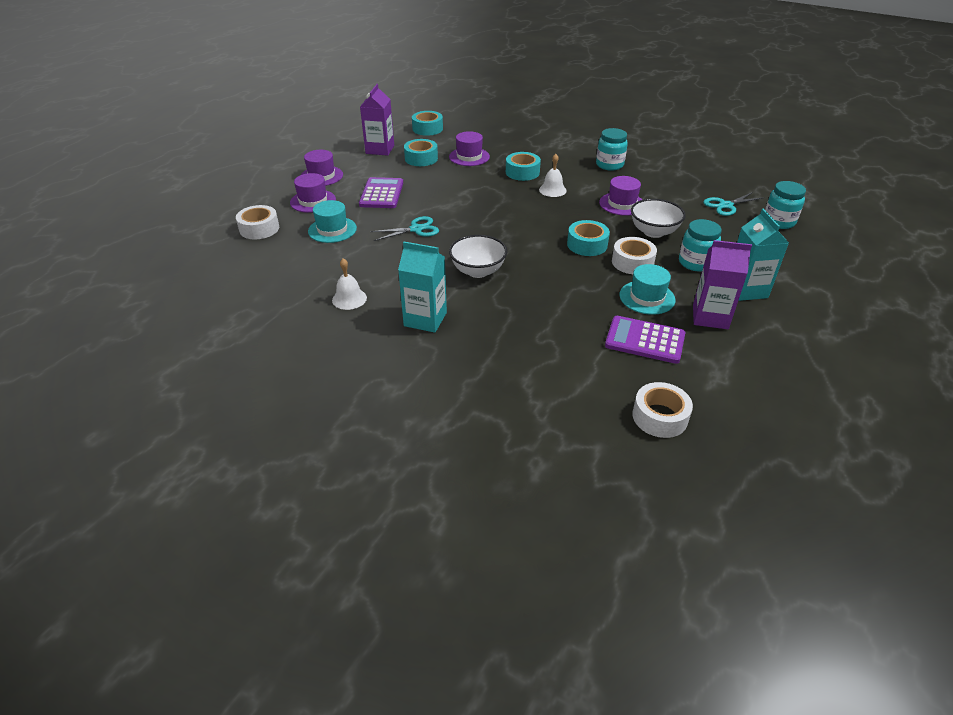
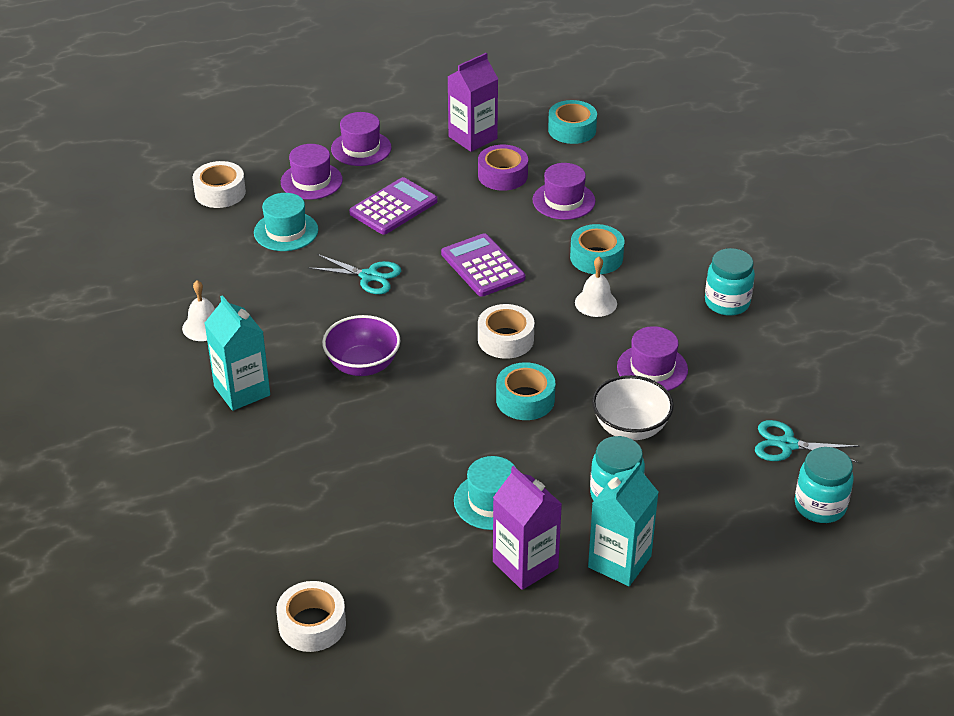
camera: 40 degrees right, 0 degrees up
turquoise tape [404,139,438,166] -> purple tape [478,145,528,191]
white bowl [449,235,507,278] -> purple bowl [322,315,400,376]
purple calculator [605,316,685,364] -> purple calculator moved to [441,233,525,297]
white tape [612,237,657,274] -> white tape moved to [478,304,534,359]

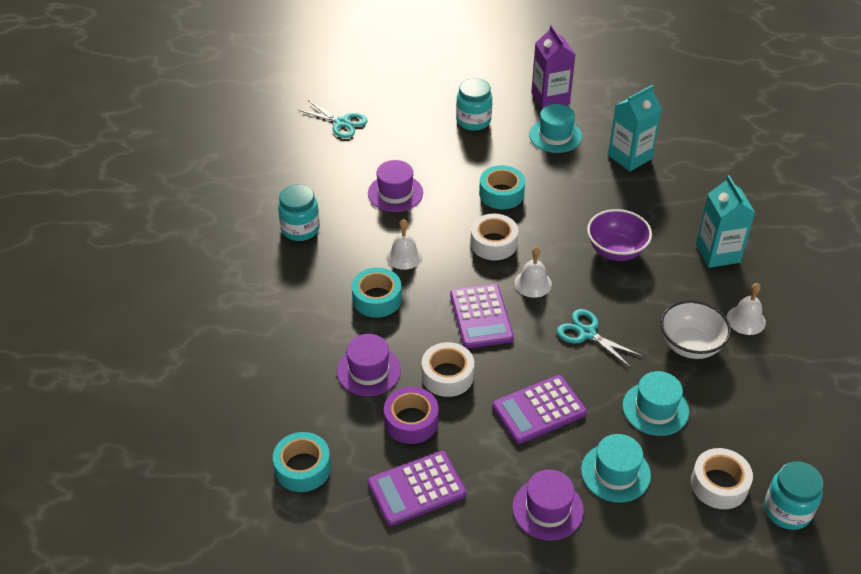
camera: 160 degrees left, 5 degrees up
white tape [276,581,346,652] -> white tape moved to [422,342,474,397]
purple hat [281,144,343,200] -> turquoise hat [581,434,651,502]
purple carton [448,53,498,152] -> purple calculator [368,451,467,526]
turquoise carton [588,462,659,586] -> turquoise carton moved to [608,85,662,171]
white bowl [592,375,674,440] -> white bowl moved to [660,300,731,359]
turquoise jar [795,447,854,523] -> turquoise jar moved to [764,461,823,530]
none -> white bell [514,247,552,298]

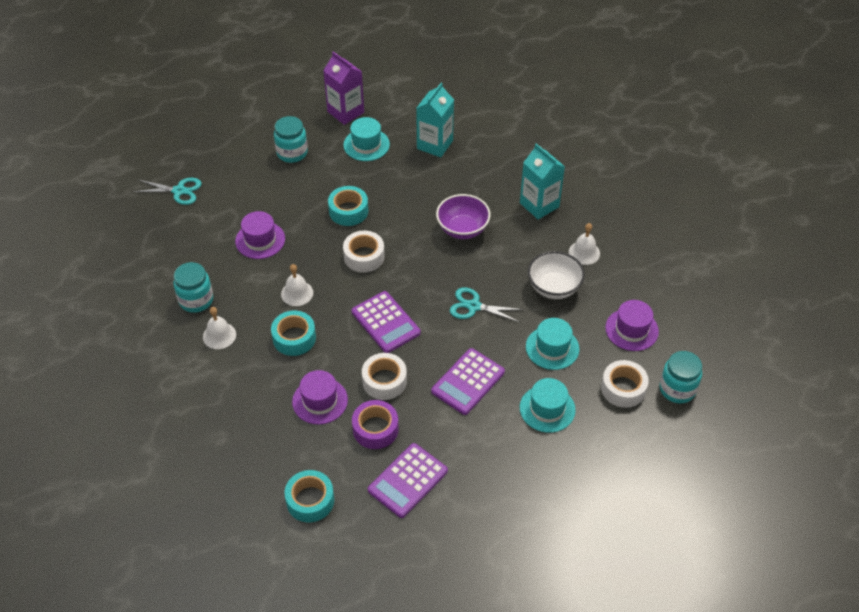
camera: 25 degrees left, 5 degrees up
purple hat [512,470,584,541] -> purple hat moved to [605,300,659,351]
white bell [514,247,552,298] -> white bell moved to [203,307,236,349]

